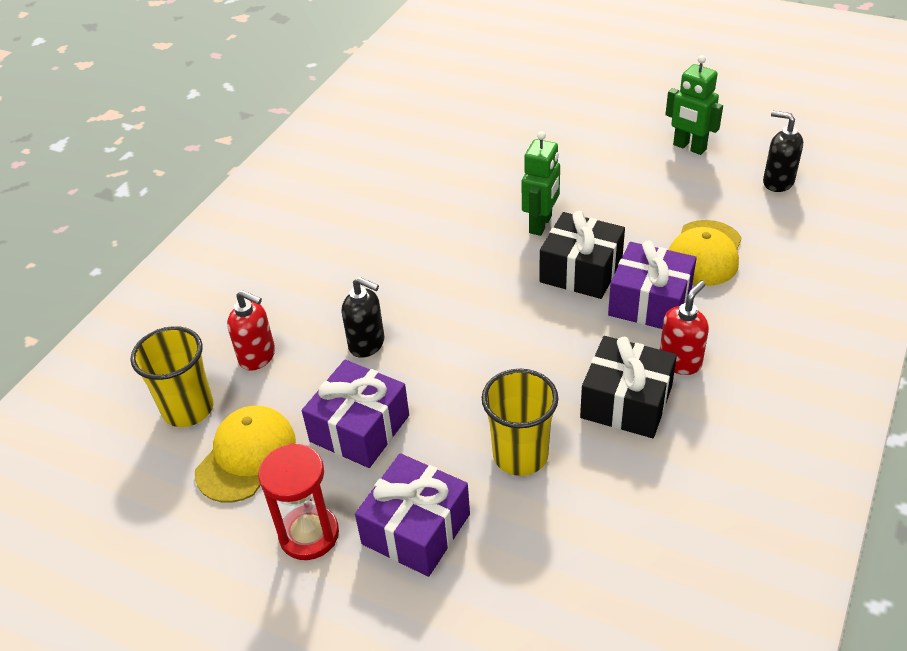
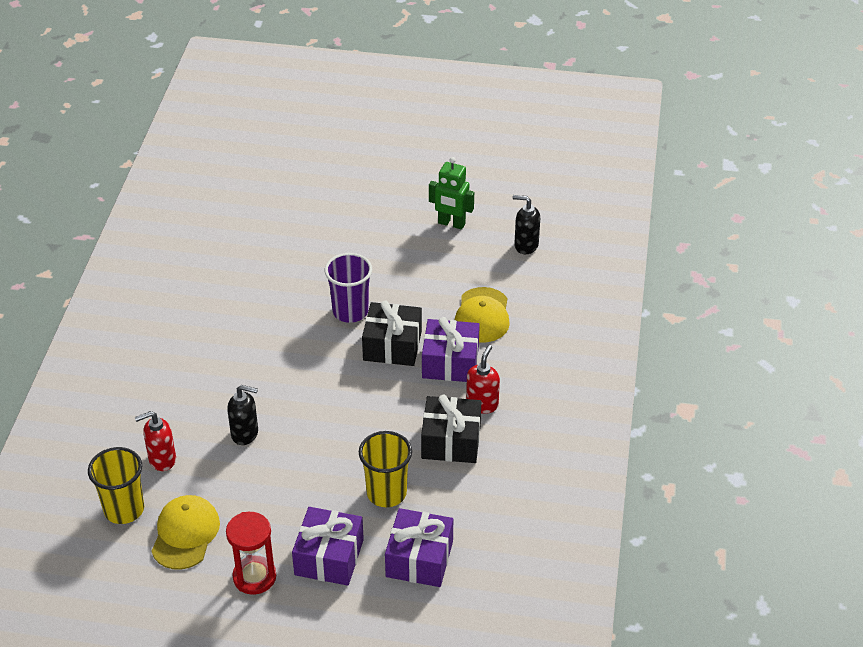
camera: 20 degrees left, 0 degrees up
red soap dispenser [227,290,275,371] -> red soap dispenser turned 150 degrees clockwise [135,411,176,471]
purple gift [302,360,409,468] -> purple gift moved to [385,508,453,587]
green robot [522,131,560,236] -> purple cup [325,253,372,323]

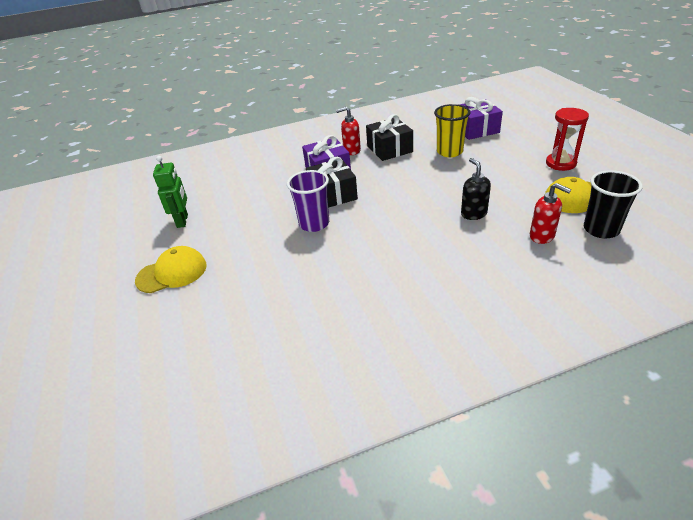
camera: 115 degrees left, 5 degrees down
yellow cup [88,447,144,524] -> black cup [584,170,643,239]
purple gift [292,507,364,586] -> none
yellow cap [455,287,510,343] -> yellow cap moved to [135,246,207,293]
black soap dispenser [513,195,540,254] -> none

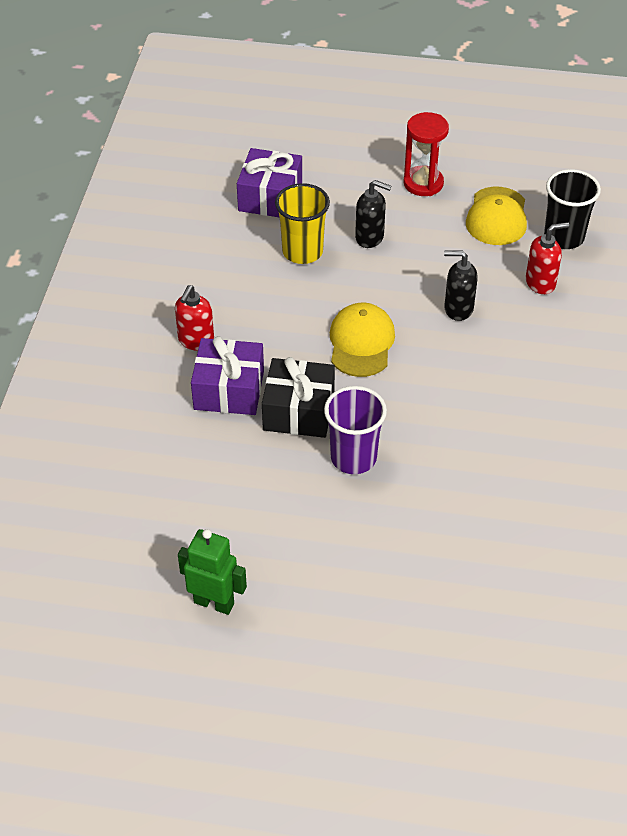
camera: 65 degrees left, 10 degrees up
yellow cap [135,246,207,293] -> yellow cap moved to [330,303,395,377]
black gift [366,114,413,161] -> none
none -> black soap dispenser [355,180,391,248]

